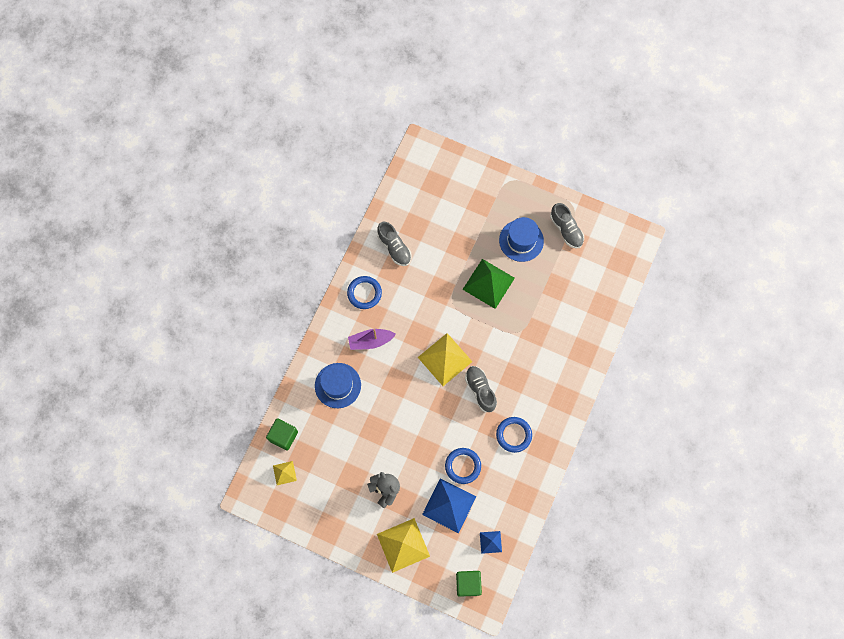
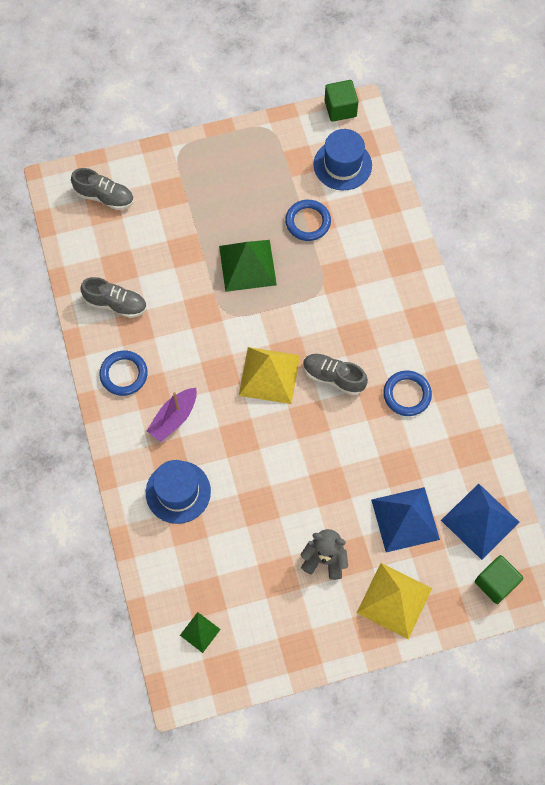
camera: 40 degrees left, 5 degrees down
green cube [266,418,298,451] -> green cube moved to [324,80,358,122]
yellow pyramid [273,461,297,485] -> green pyramid [180,612,221,653]
blue ring [445,448,481,484] -> blue ring moved to [285,200,331,241]
blue pyramid [480,531,502,554] -> blue pyramid [441,483,519,560], size x1.97
blue hat [499,217,544,262] -> blue hat moved to [314,129,372,190]
grey shoe [550,203,584,248] -> grey shoe moved to [71,168,134,210]

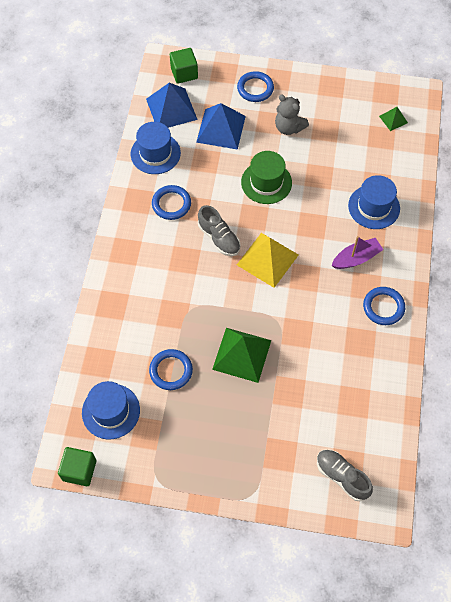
camera: 155 degrees left, 5 degrees down
grey shoe [80,277,147,318] -> none
yellow pyramid [357,563,432,639] -> blue ring [237,71,274,102]
none -> blue hat [131,122,181,174]
none -> green hat [241,151,292,204]

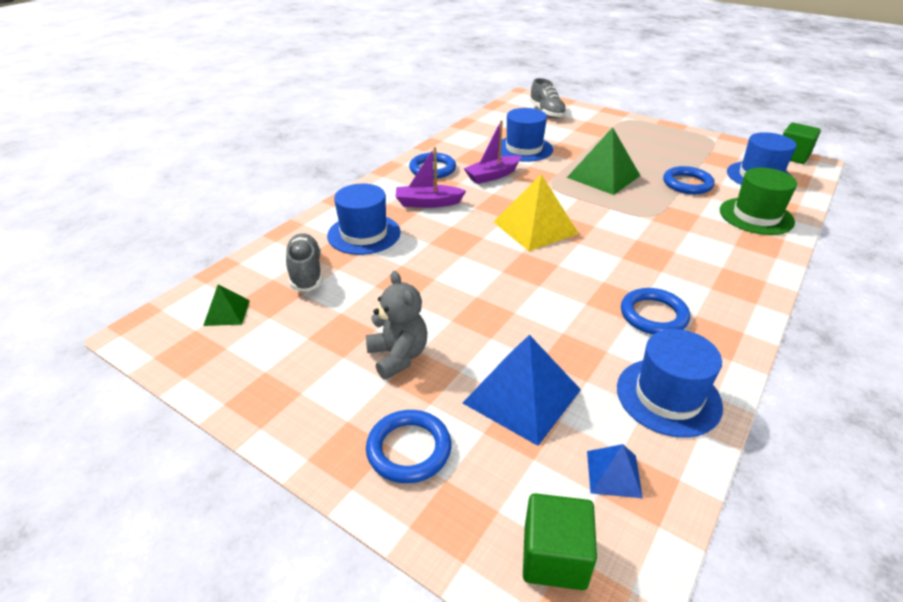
camera: 155 degrees left, 25 degrees down
blue pyramid [146,83,198,128] -> blue pyramid [587,444,643,498], size x0.51
grey shoe [198,205,240,256] -> grey shoe moved to [285,233,323,292]
green hat [241,151,292,204] -> green hat moved to [720,168,797,235]
none -> purple boat [464,120,521,184]
none -> blue hat [501,108,553,162]

